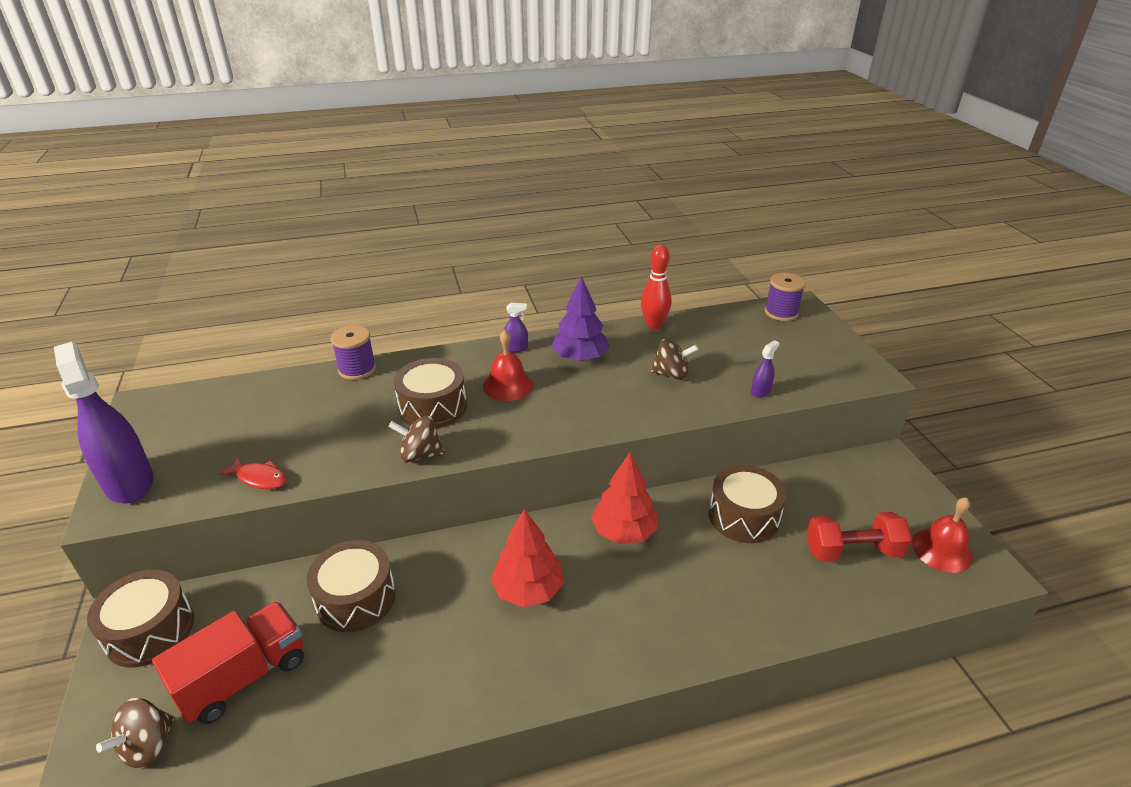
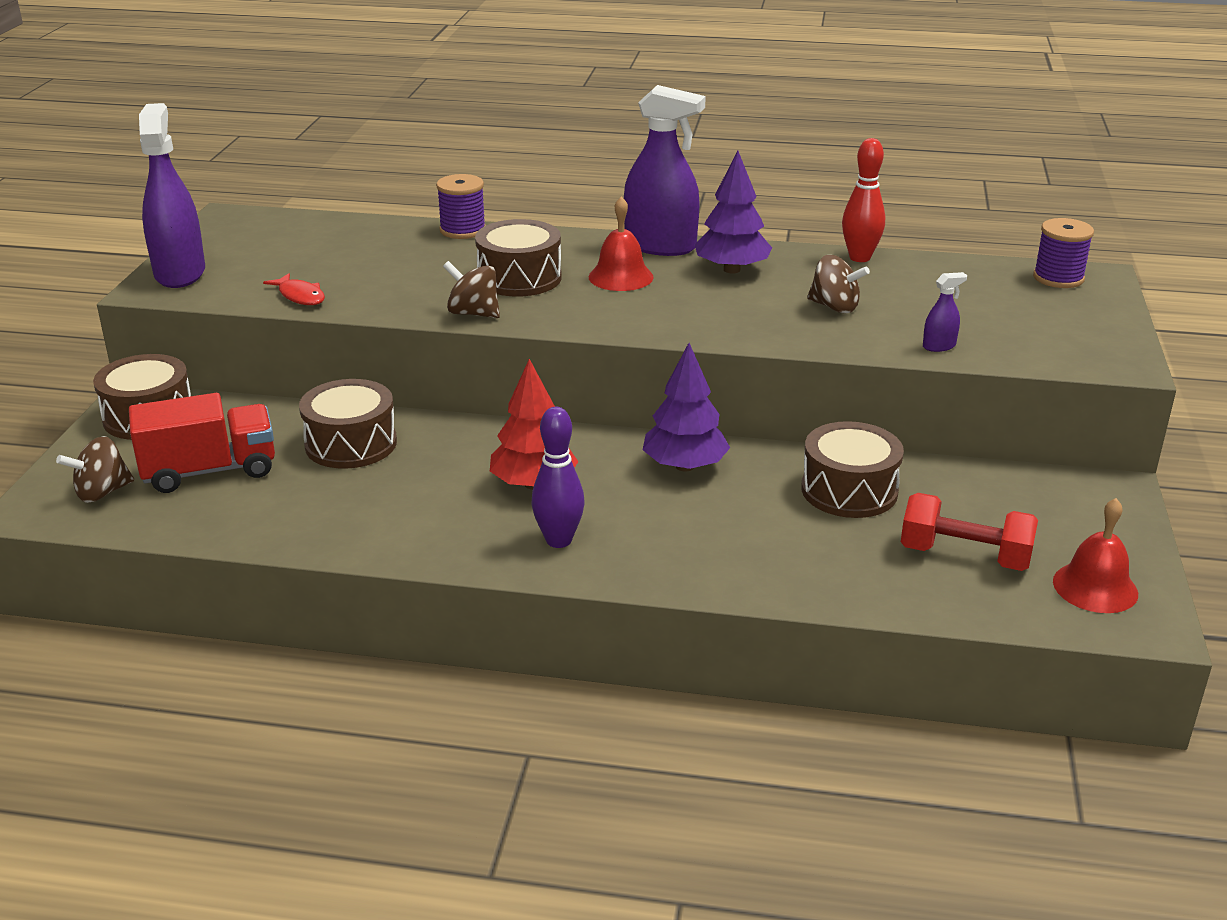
camera: 25 degrees right, 5 degrees down
purple spray bottle [504,303,528,352] -> purple spray bottle [624,85,706,256], size x2.34
red tree [591,453,658,544] -> purple tree [643,343,730,472]
none -> purple bowling pin [532,407,585,548]

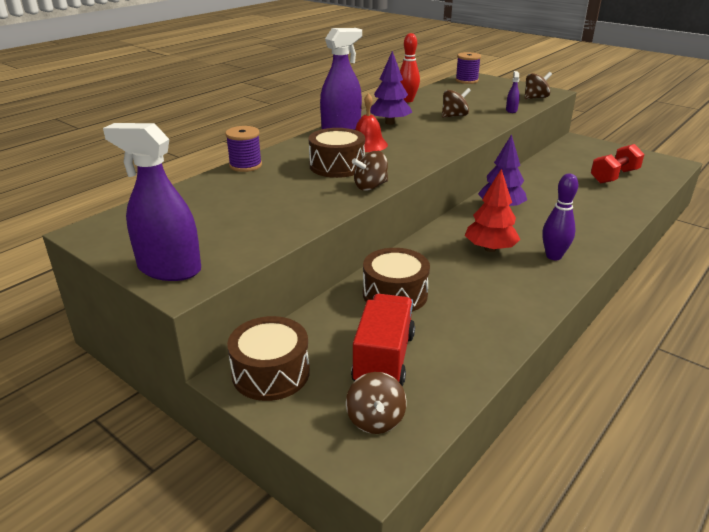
camera: 60 degrees left, 0 degrees up
red fish [263,273,325,305] -> none
brown drum [801,421,904,518] -> none
red bell [1053,498,1138,613] -> none
none -> brown spinning top [524,72,552,99]

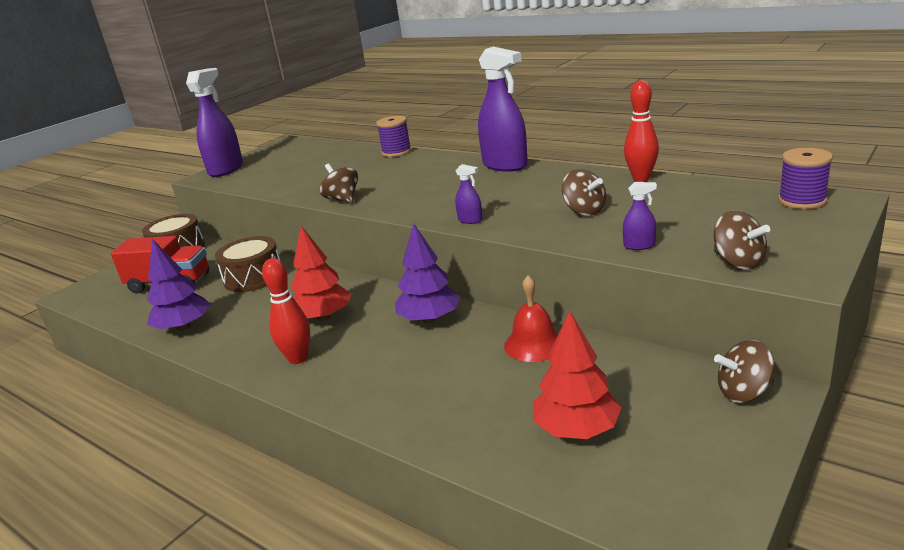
camera: 90 degrees right, 5 degrees down
brown drum [308,128,365,178] -> none
brown spinning top [346,372,407,434] -> brown spinning top moved to [714,340,775,403]
red bell [355,93,388,152] -> red bell moved to [504,275,558,362]
purple tree [370,51,412,125] -> purple tree moved to [147,239,211,331]
purple bowling pin [542,174,578,260] -> red bowling pin [262,258,310,364]
red dumbbell [591,144,644,184] -> red tree [533,310,621,439]
none -> purple spray bottle [455,164,483,224]

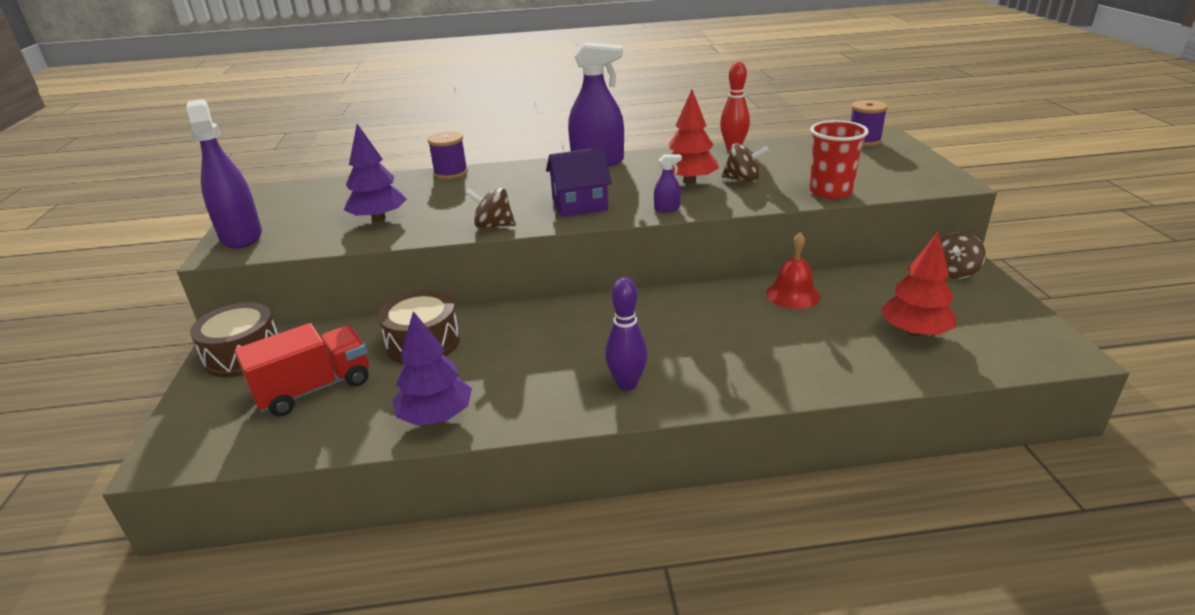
camera: 45 degrees left, 5 degrees up
red bowling pin [262,258,310,364] -> purple bowling pin [605,278,648,391]
red tree [290,226,352,321] -> red tree moved to [661,90,719,184]
purple tree [395,223,460,323] -> purple tree moved to [344,124,407,222]
purple spray bottle [623,182,657,250] -> red cup [809,120,869,199]
brown spinning top [714,211,770,269] -> none
none -> purple house [546,147,612,217]

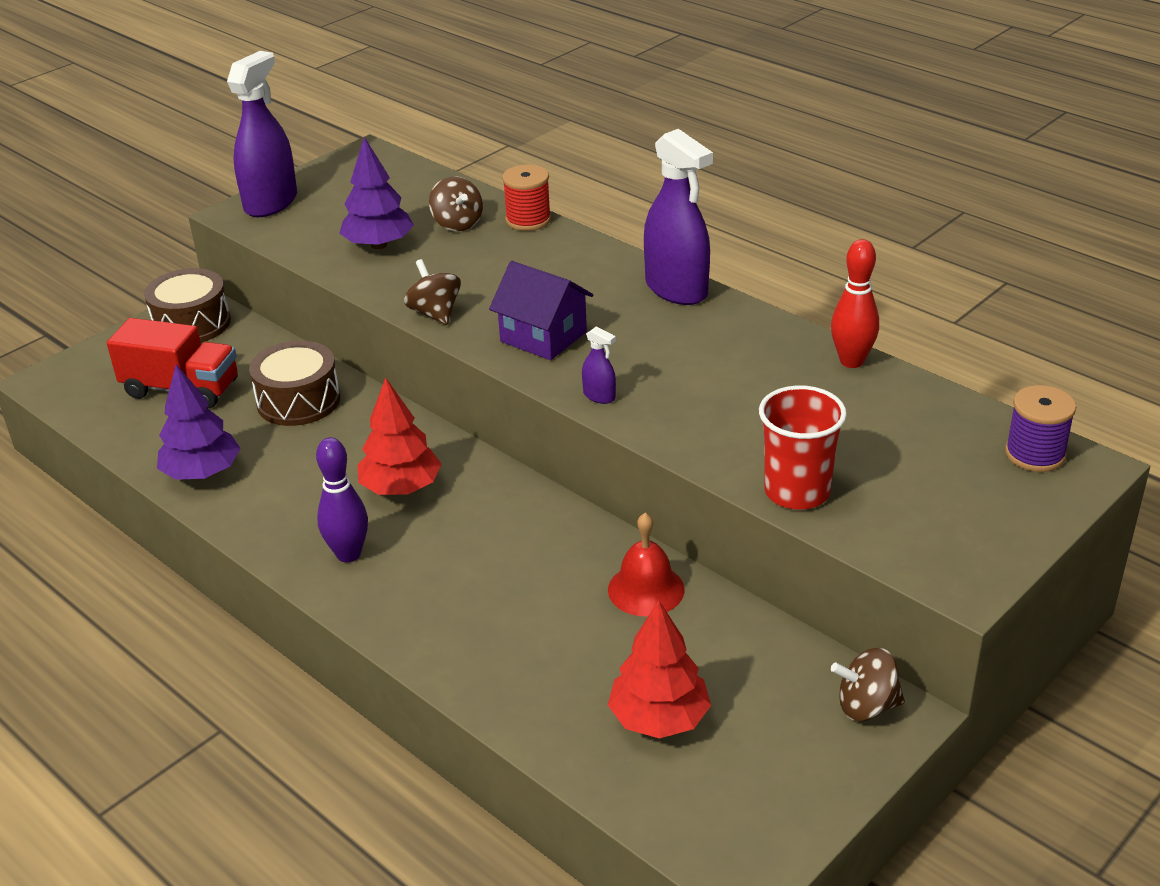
camera: 50 degrees right, 5 degrees up
purple spool [428,131,468,179] -> red spool [502,165,551,231]
red tree [661,90,719,184] -> red tree moved to [358,378,441,495]
brown spinning top [722,143,769,182] -> brown spinning top moved to [429,176,483,231]

